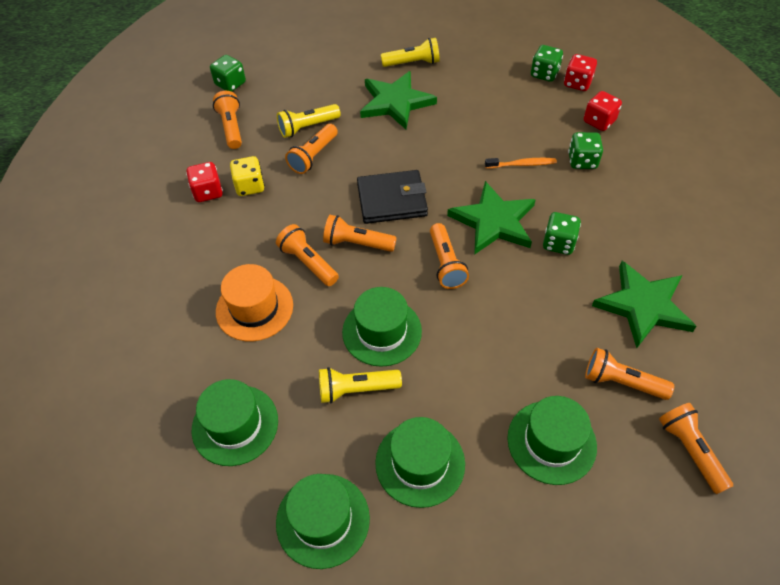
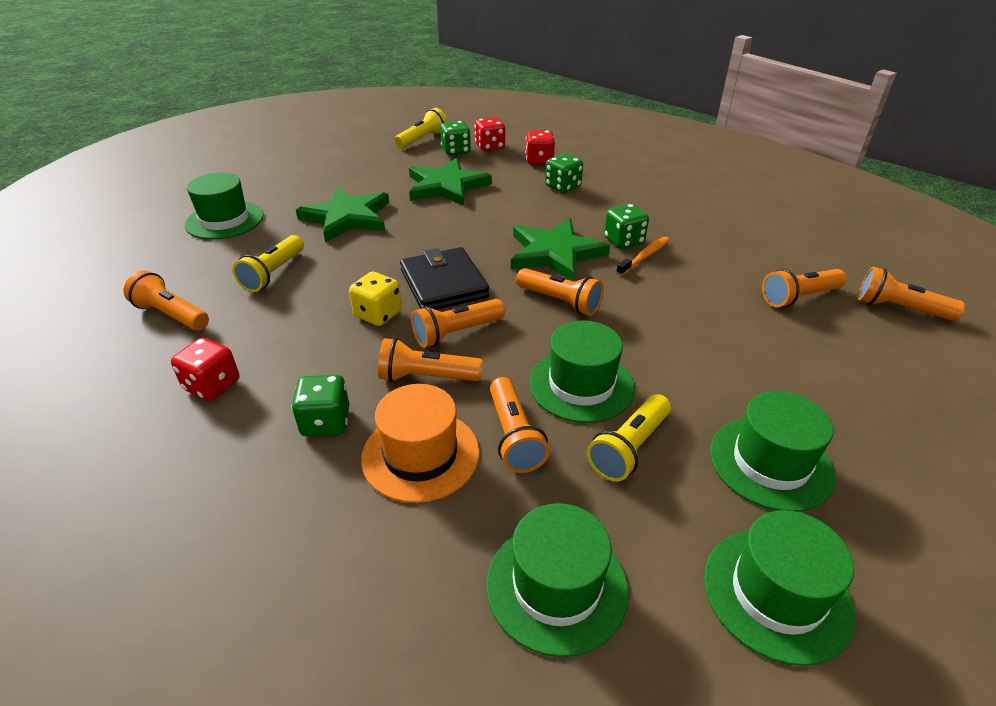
camera: 45 degrees left, 15 degrees down
green dice [210,55,246,92] -> green dice moved to [292,375,349,436]
yellow dice [230,156,265,196] -> yellow dice moved to [349,272,402,326]
orange flashlight [285,124,338,174] -> orange flashlight moved to [490,377,550,473]
black wallet [357,170,428,224] -> black wallet turned 60 degrees counterclockwise [400,247,489,310]
yellow flashlight [381,38,440,67] -> yellow flashlight moved to [395,108,448,148]
orange toothbrush [485,158,557,168] -> orange toothbrush moved to [616,237,670,276]
green hat [507,396,597,485] -> green hat moved to [185,173,264,240]
green star [592,261,697,348] -> green star moved to [409,158,492,206]

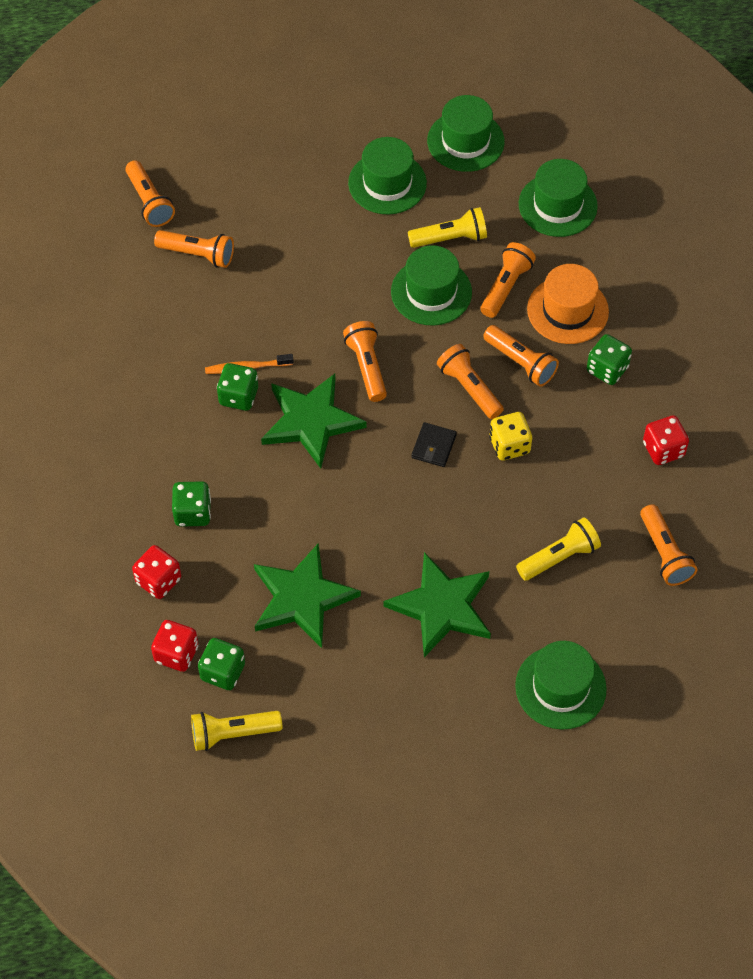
camera: 140 degrees left, 20 degrees up
black wallet [400,247,489,310] -> black wallet [411,422,457,467], size x0.52
orange flashlight [411,299,505,348] -> orange flashlight turned 135 degrees counterclockwise [437,344,504,419]

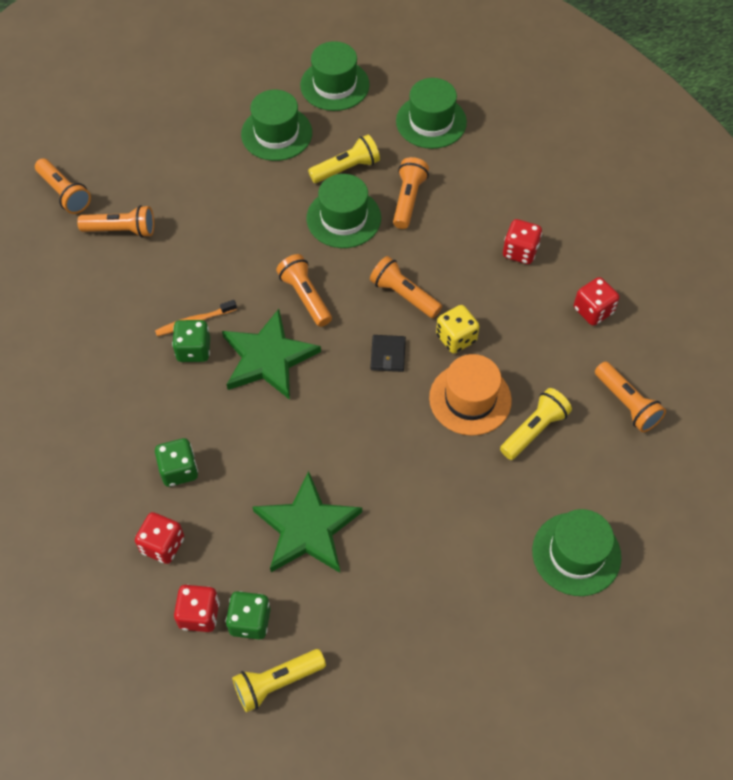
camera: 15 degrees left, 0 degrees up
green star [383,552,491,657] -> none
orange flashlight [483,325,559,387] -> none
orange hat [527,264,609,344] -> orange hat moved to [429,354,512,436]
green dice [587,334,632,385] -> red dice [503,219,542,264]

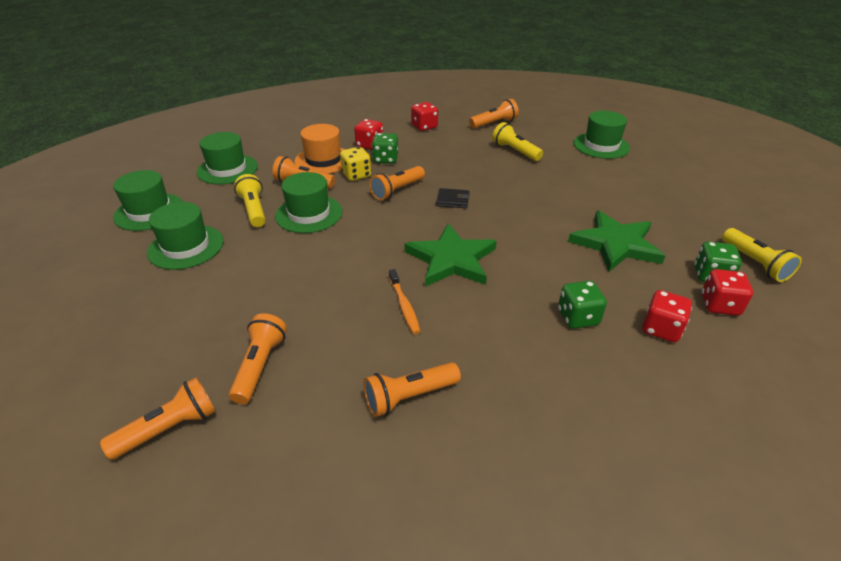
camera: 85 degrees left, 20 degrees down
green dice [172,320,210,362] -> green dice moved to [372,133,398,164]
orange flashlight [276,254,332,327] -> orange flashlight moved to [363,362,461,417]
orange hat [429,354,512,436] -> orange hat moved to [294,124,345,174]
yellow dice [436,305,479,354] -> yellow dice moved to [340,147,371,181]

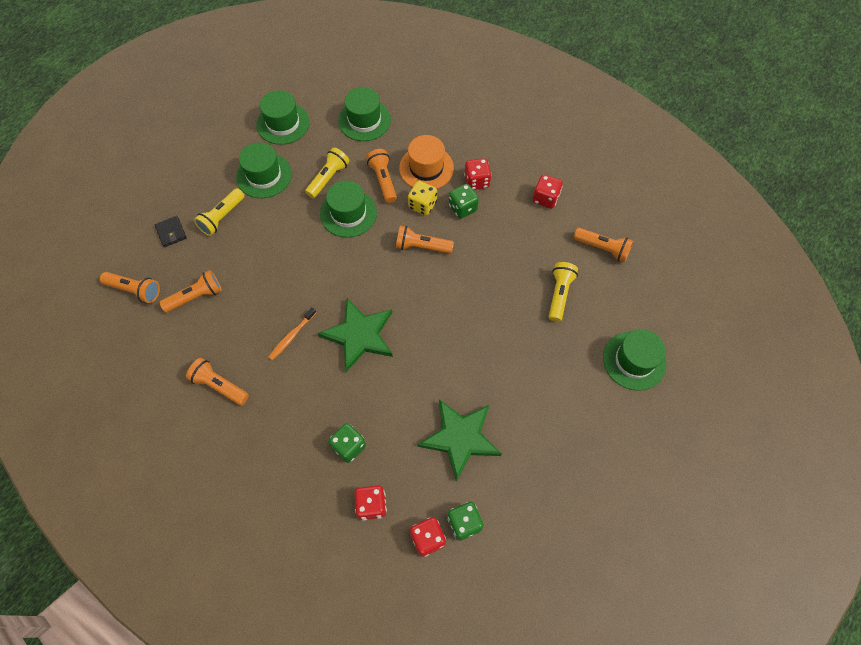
camera: 55 degrees right, 25 degrees up
black wallet [436,188,470,208] -> black wallet moved to [155,216,187,247]
yellow flashlight [722,228,802,282] -> yellow flashlight moved to [194,188,244,236]

